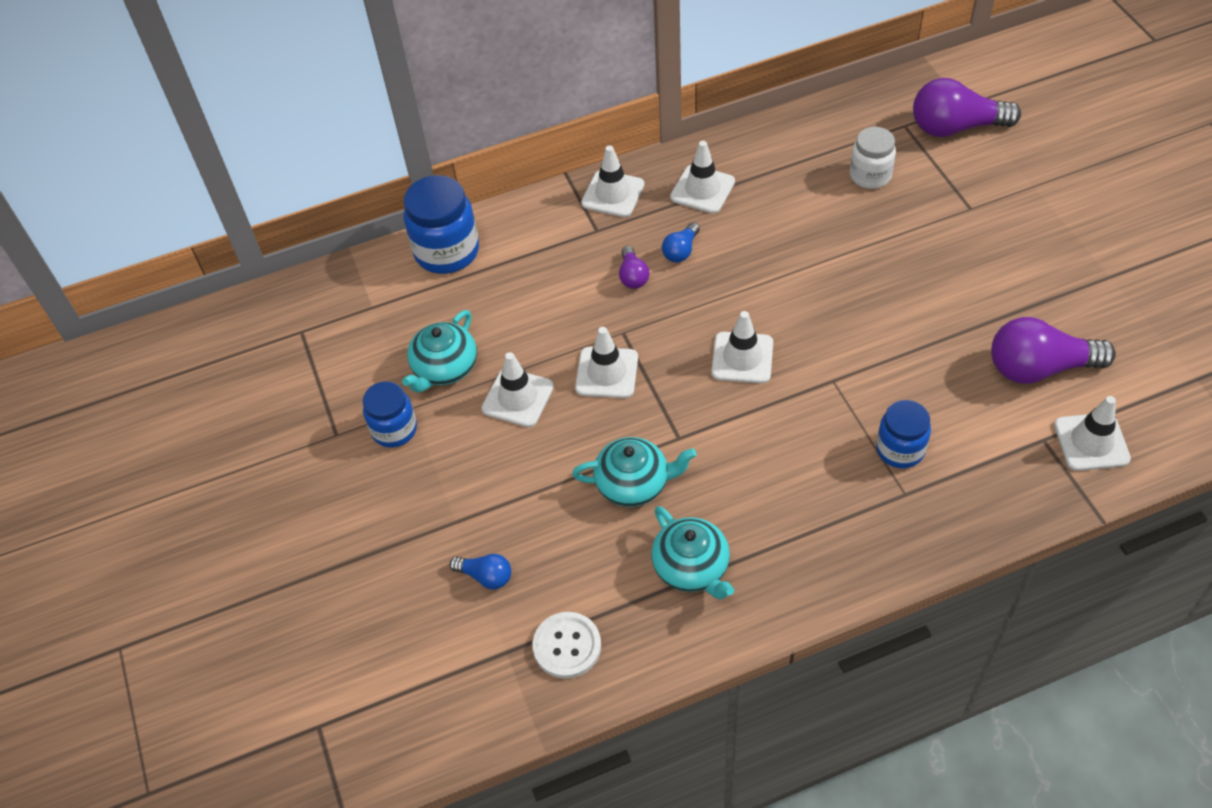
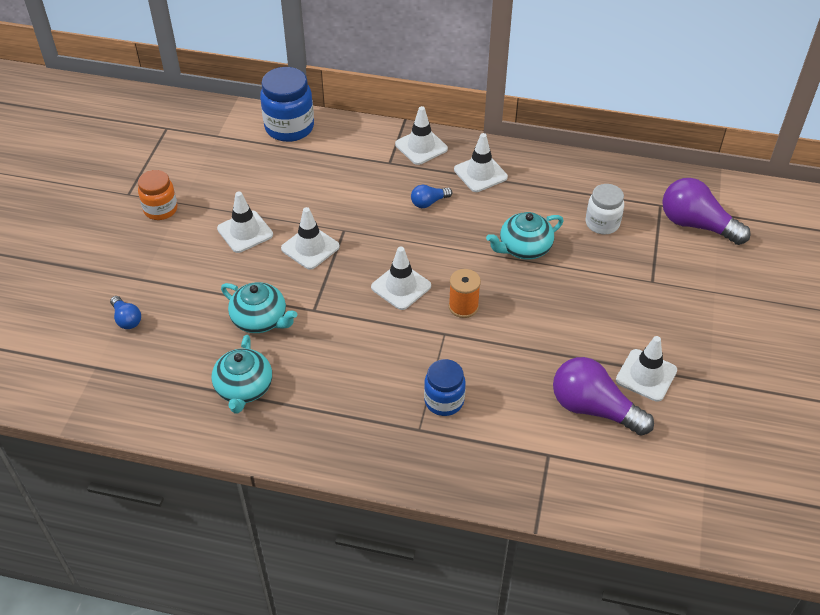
camera: 30 degrees right, 5 degrees down
blue jar [363,381,417,448] -> orange jar [138,170,178,220]
turquoise teapot [402,310,477,393] -> turquoise teapot moved to [486,212,564,260]
white button [533,612,601,679] -> none
purple light bulb [619,246,649,289] -> none
white traffic cone [1054,396,1131,471] -> white traffic cone moved to [616,336,677,402]
none -> orange spool [449,269,481,318]

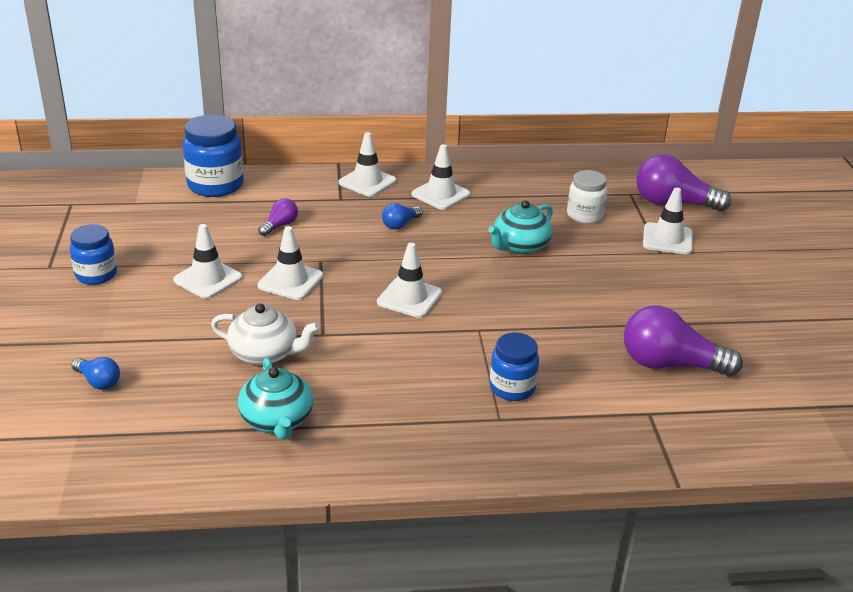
camera: 20 degrees left, 15 degrees down
orange jar [138,170,178,220] -> blue jar [70,224,117,285]
turquoise teapot [221,282,297,333] -> white teapot [211,303,320,365]
orange spool [449,269,481,318] -> none
white traffic cone [616,336,677,402] -> white traffic cone moved to [643,188,693,255]
none -> purple light bulb [258,199,298,236]

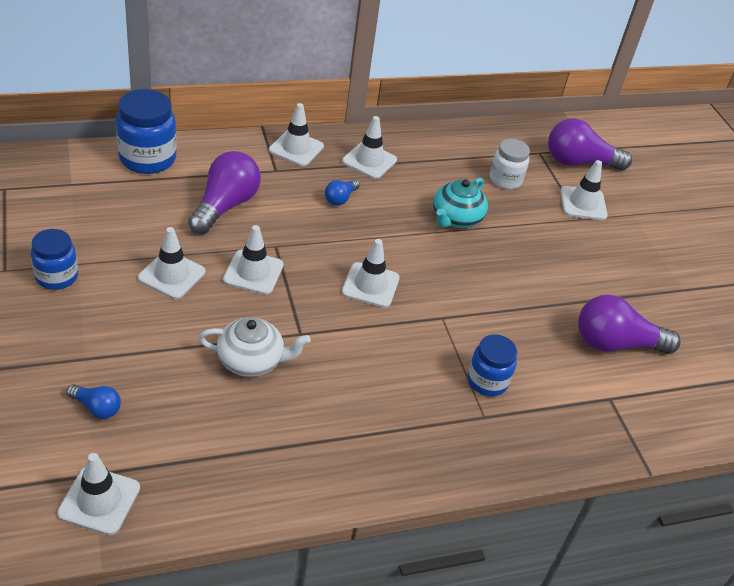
camera: 15 degrees left, 10 degrees up
turquoise teapot [238,358,313,440] -> none
purple light bulb [258,199,298,236] -> purple light bulb [188,151,261,234], size x2.02
none -> white traffic cone [57,453,140,535]

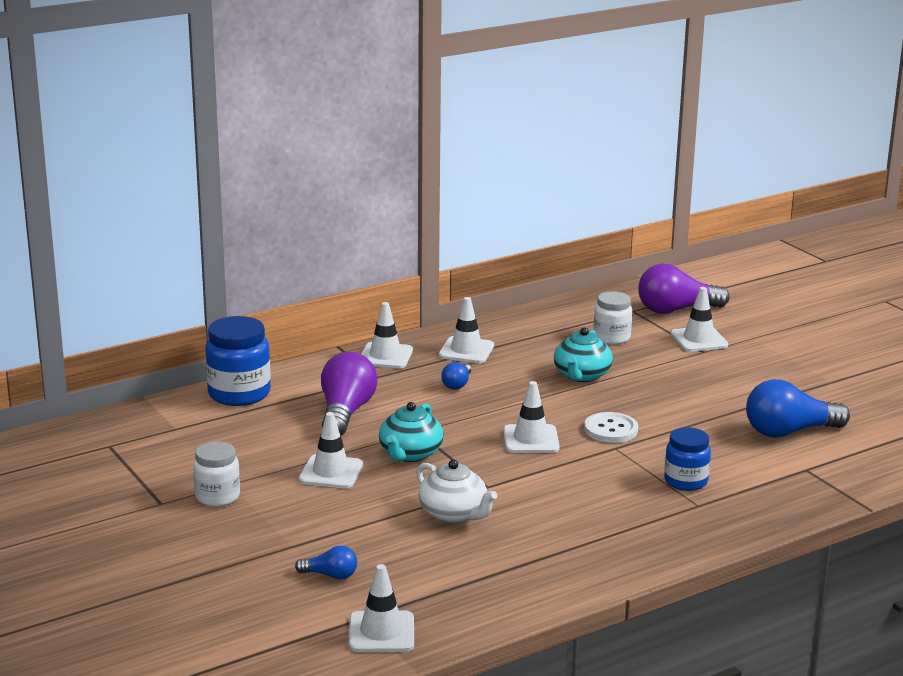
camera: 10 degrees left, 20 degrees down
blue jar [31,229,78,290] -> white jar [193,441,240,507]
white teapot [199,317,310,377] -> white teapot turned 60 degrees clockwise [416,459,497,523]
white traffic cone [223,225,284,295] -> turquoise teapot [379,402,443,462]
purple light bulb [578,295,681,354] -> blue light bulb [746,379,850,438]
none -> white button [584,412,638,443]

